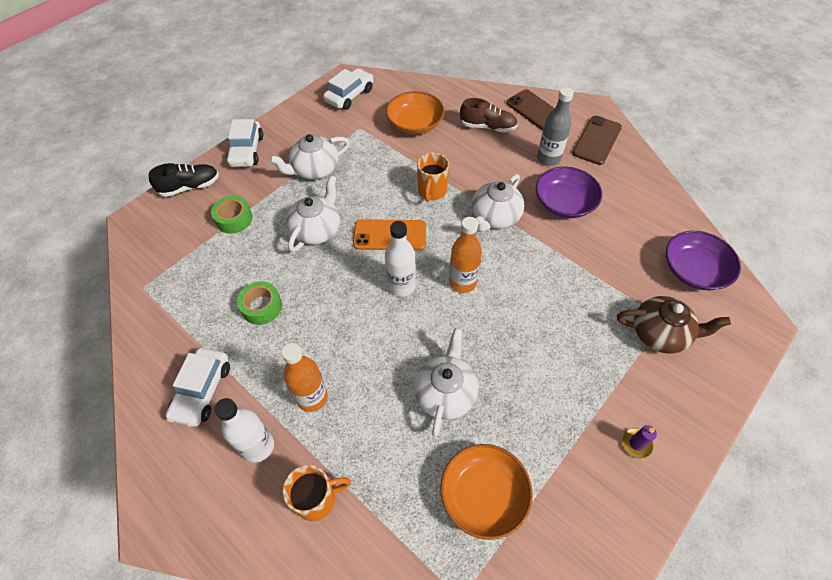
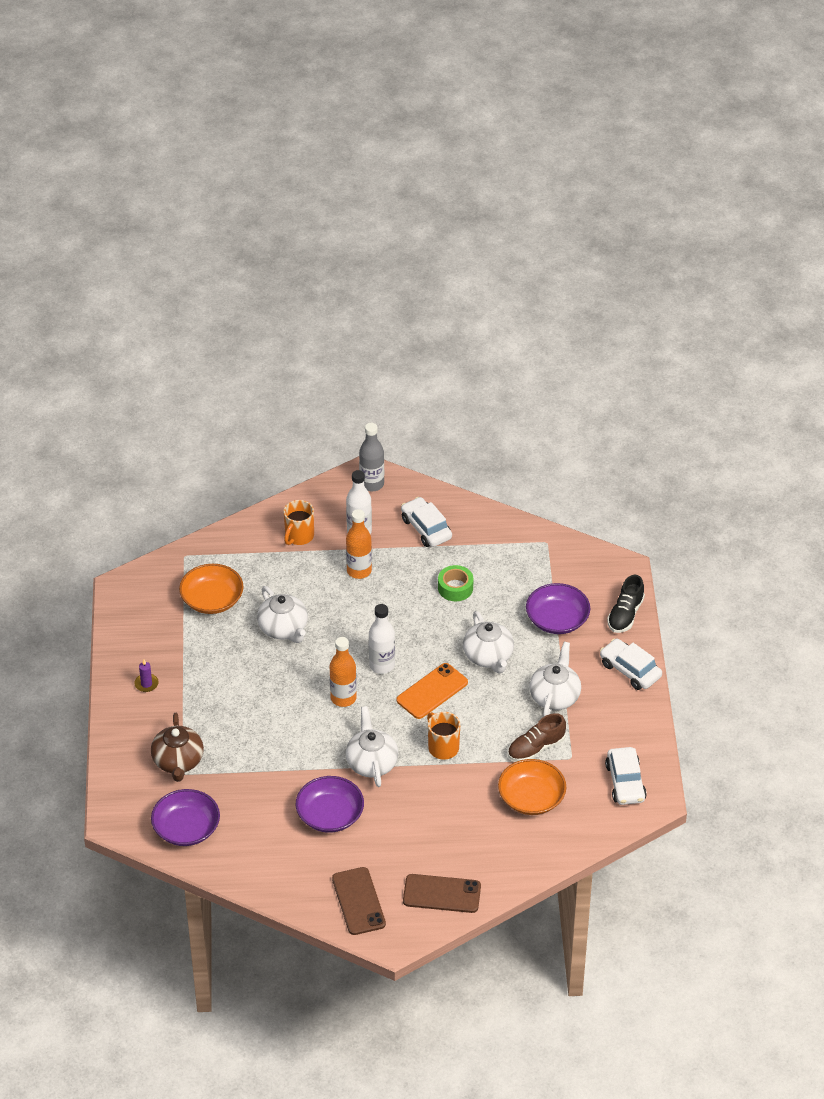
camera: 135 degrees right, 10 degrees down
green tape [211,196,253,234] -> purple bowl [526,583,590,634]
brown shoe [460,98,518,133] -> brown shoe moved to [508,713,566,761]
grey bottle [537,87,574,166] -> grey bottle moved to [359,423,384,491]
brown teapot [617,296,731,354] -> brown teapot turned 60 degrees counterclockwise [151,713,204,782]

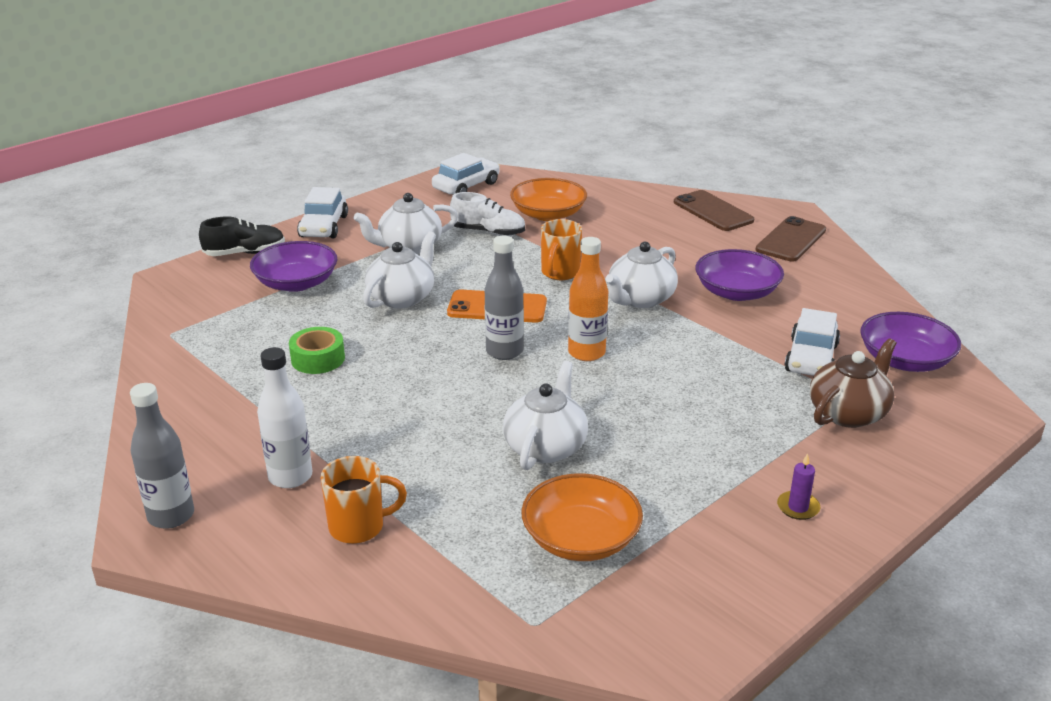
camera: 130 degrees left, 15 degrees down
orange bottle [346,509,372,579] -> none
white bottle [369,604,395,674] -> grey bottle [485,236,524,360]
white car [401,497,452,547] -> white car moved to [785,308,840,376]
brown shoe [508,713,566,761] -> white shoe [450,192,525,236]

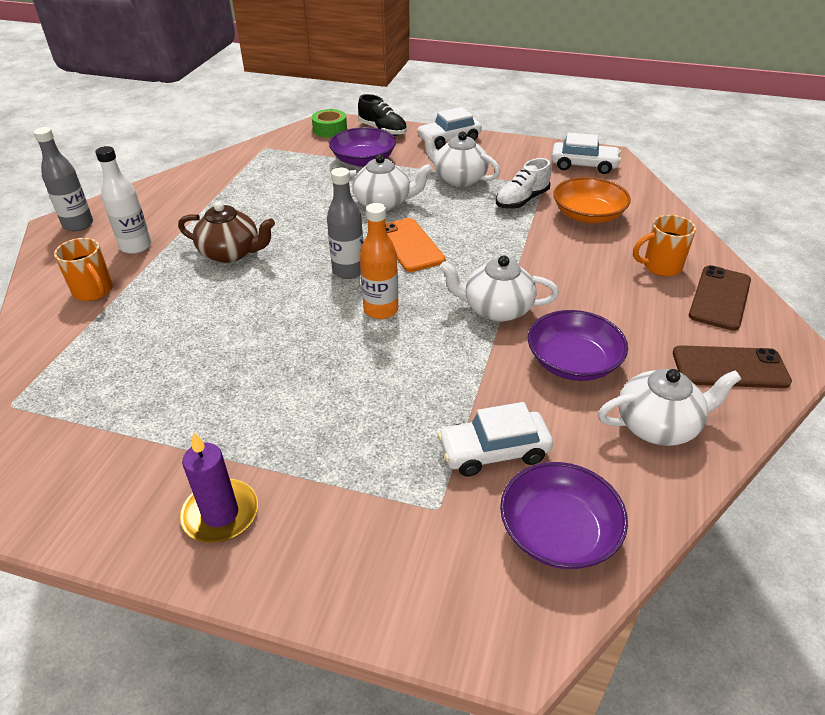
camera: 60 degrees right, 10 degrees up
green tape [289,327,345,374] -> green tape moved to [312,109,347,137]
white shoe [450,192,525,236] -> white shoe turned 60 degrees clockwise [496,158,551,209]
white teapot [503,361,588,470] -> white teapot moved to [598,369,741,446]
orange bowl [521,473,643,561] -> none
orange mug [541,219,582,280] -> orange mug moved to [633,215,696,276]
purple candle [777,453,820,520] -> purple candle [180,432,258,543], size x1.76
brown teapot [810,338,897,428] -> brown teapot moved to [178,201,275,263]

